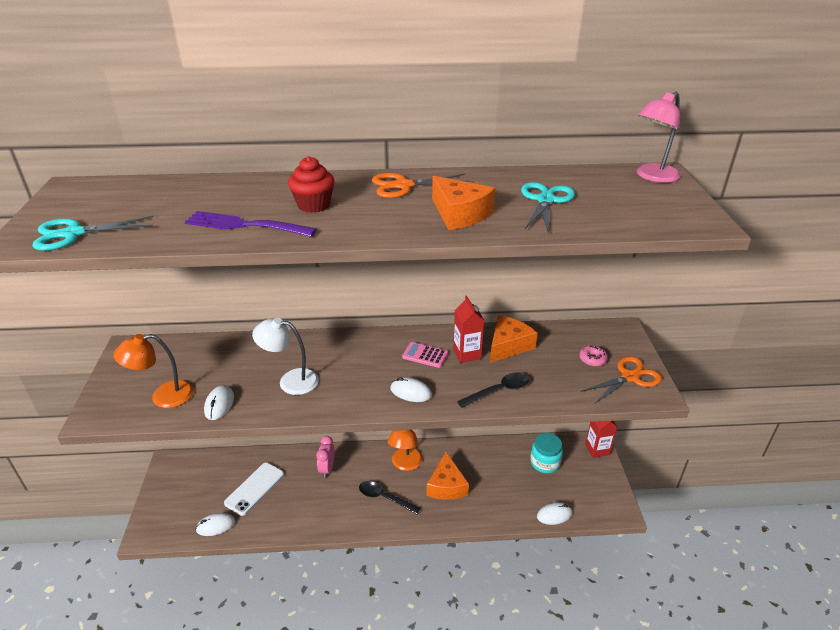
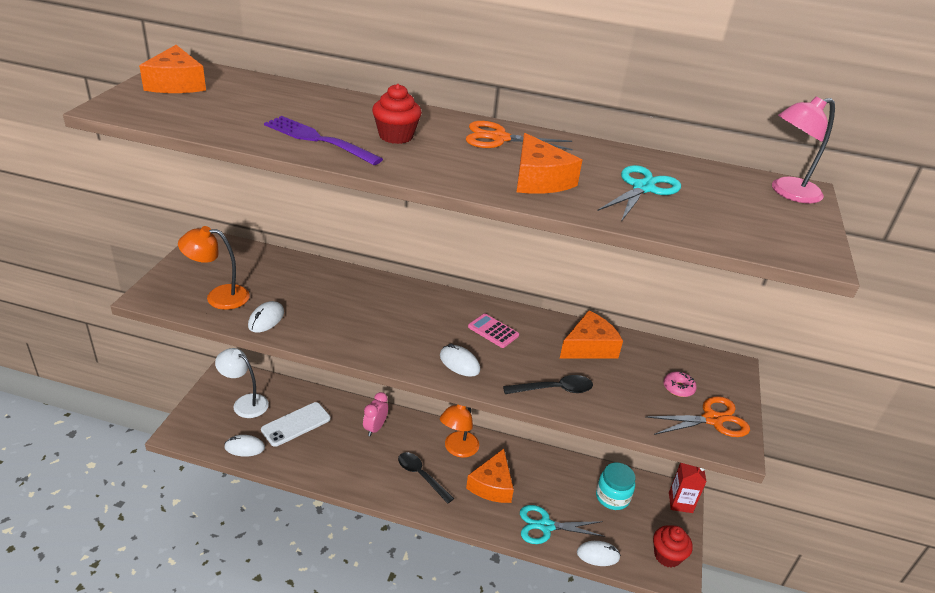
camera: 15 degrees right, 0 degrees up
turquoise scissors [32,216,154,251] -> turquoise scissors moved to [520,505,605,544]
white lamp [252,317,319,395] -> white lamp moved to [215,348,269,418]
red carton [453,296,484,363] -> none
none -> orange cheese [139,45,206,93]
none -> red cupcake [653,525,693,568]

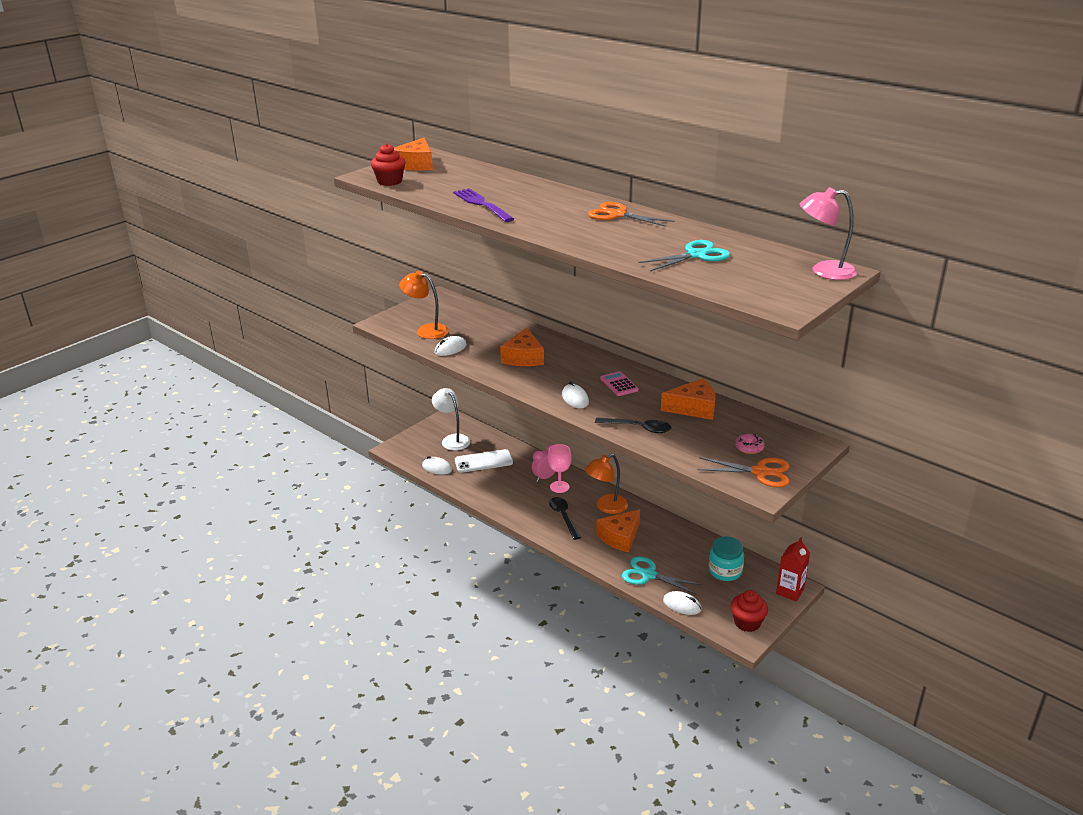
camera: 30 degrees right, 5 degrees down
red cupcake [372,84,422,144] -> red cupcake moved to [371,143,405,186]
orange cheese [517,133,582,194] -> orange cheese moved to [500,327,544,366]
none -> pink goblet [548,444,572,493]

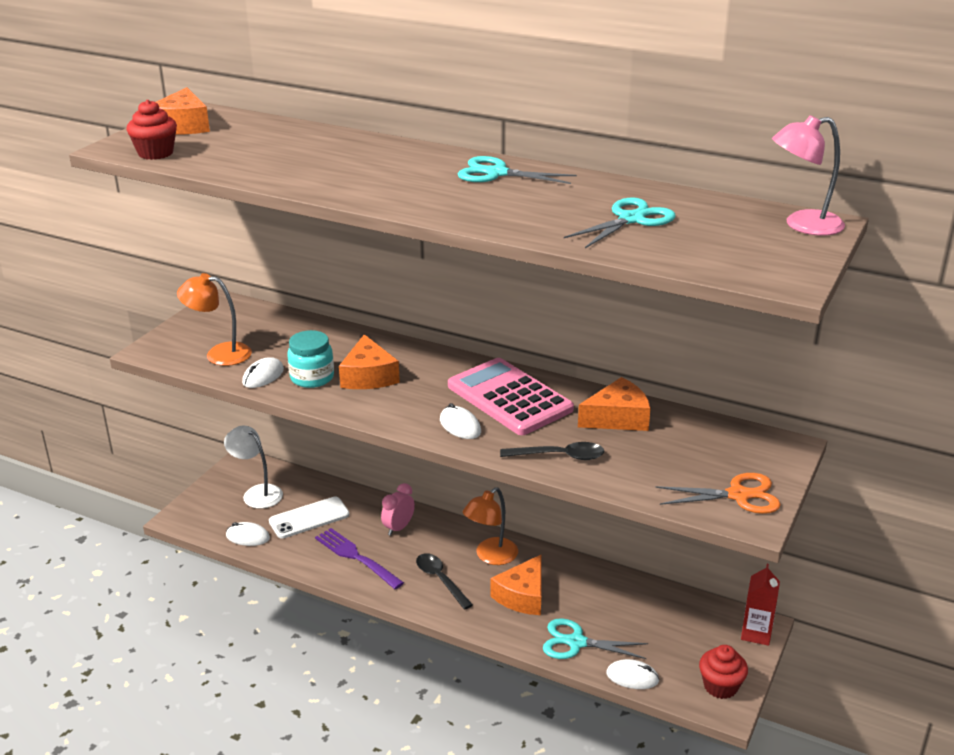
camera: 15 degrees left, 0 degrees up
purple fork [453,188,514,222] -> purple fork moved to [315,528,404,589]
pink goblet [548,444,572,493] -> none
orange scissors [588,202,674,227] -> turquoise scissors [458,156,577,184]
pink calculator [600,371,639,396] -> pink calculator [448,358,574,435], size x2.23
turquoise jar [709,536,744,581] -> turquoise jar moved to [287,330,334,388]
pink donut [735,434,765,454] -> none

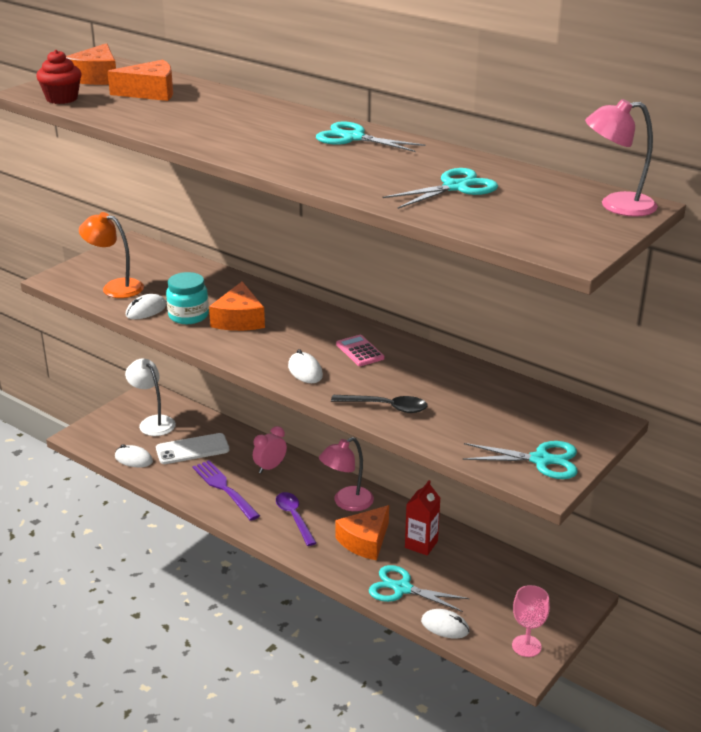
camera: 10 degrees right, 0 degrees up
black spoon [416,553,473,610] -> purple spoon [276,492,316,546]
pink calculator [448,358,574,435] -> pink calculator [336,335,385,366], size x0.45
orange lamp [463,487,518,565] -> pink lamp [319,437,374,511]
orange cheese [578,377,651,431] -> orange cheese moved to [107,60,173,101]
orange scissors [655,473,781,514] -> turquoise scissors [462,441,578,479]
red cupcake [699,645,748,699] -> pink goblet [512,585,550,657]
red carton [741,564,780,646] -> red carton moved to [405,480,440,556]

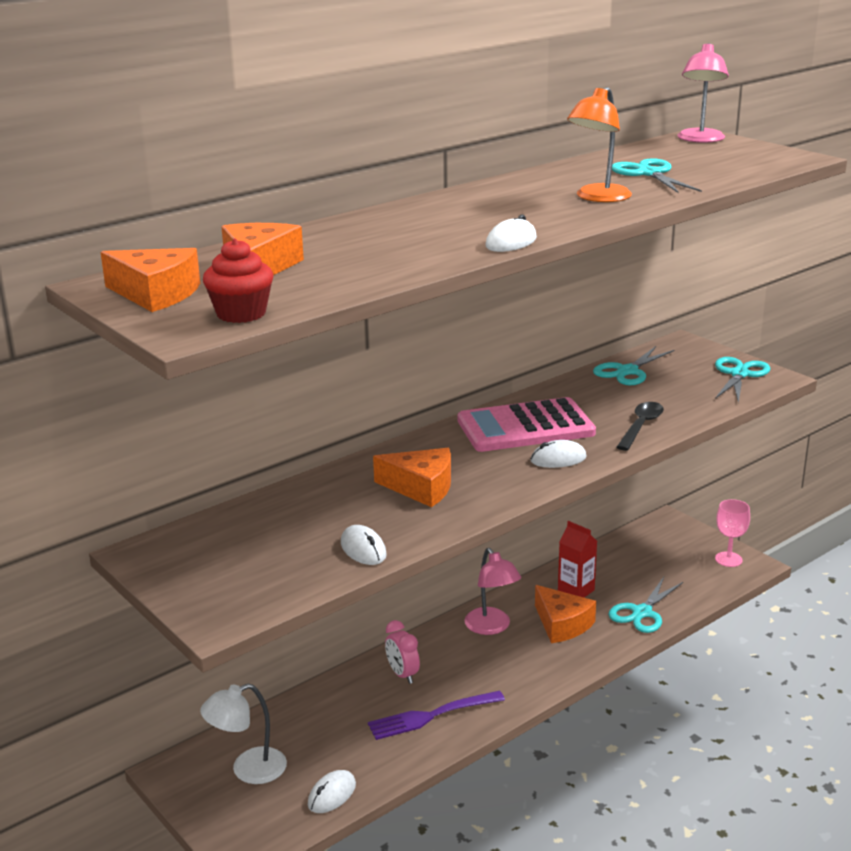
camera: 75 degrees left, 5 degrees down
orange lamp [79,212,144,298] -> orange lamp moved to [567,87,632,202]
white phone [156,433,230,464] -> none
turquoise jar [166,272,209,324] -> none
purple spoon [276,492,316,546] -> none
turquoise scissors [316,121,425,152] -> turquoise scissors moved to [593,346,674,385]
pink calculator [336,335,385,366] -> pink calculator [458,397,596,452], size x2.23
white mouse [421,609,470,639] -> white mouse moved to [486,214,537,252]

